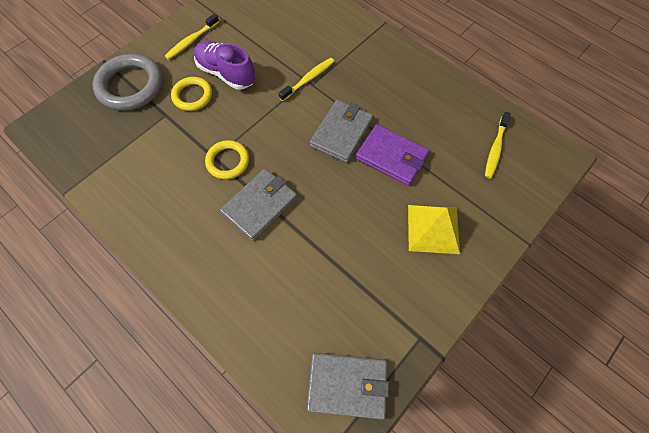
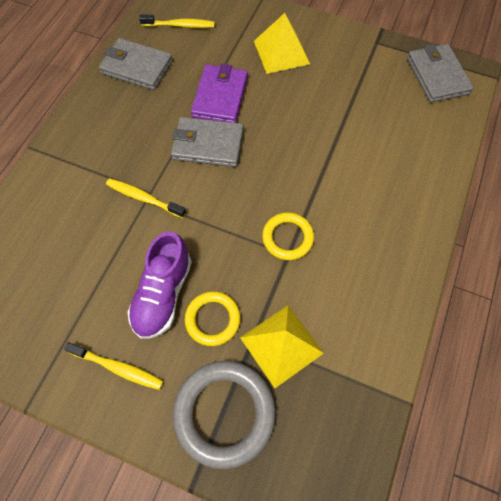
camera: 110 degrees left, 0 degrees up
grey wallet [220,169,297,241] -> grey wallet moved to [99,38,173,90]
none -> yellow pyramid [240,305,324,388]

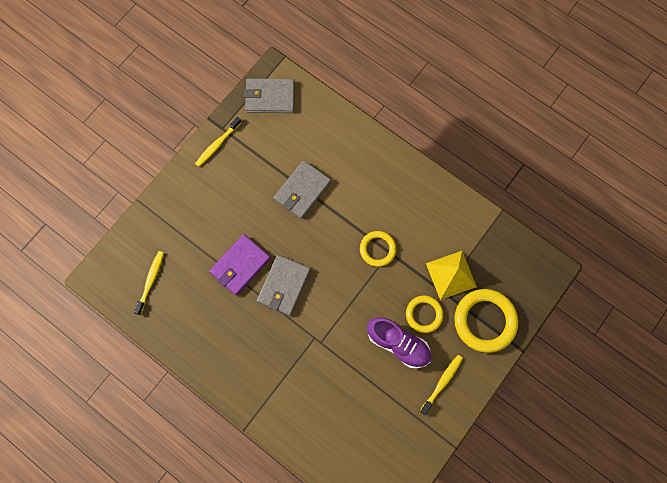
camera: 75 degrees left, 10 degrees up
grey wallet [99,38,173,90] -> grey wallet moved to [273,160,331,219]
yellow toothbrush [106,178,186,218] -> yellow toothbrush moved to [195,117,242,167]
grey ring [173,361,276,469] -> yellow ring [454,289,518,353]
purple wallet [191,64,248,123] -> purple wallet turned 75 degrees counterclockwise [209,234,271,296]
yellow pyramid [254,13,310,74] -> none

